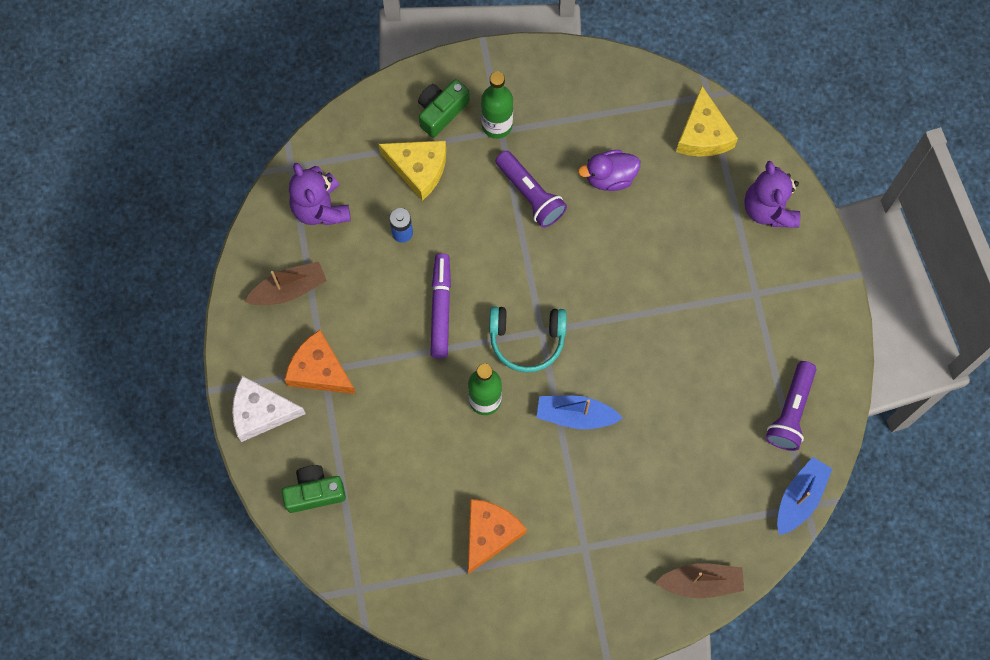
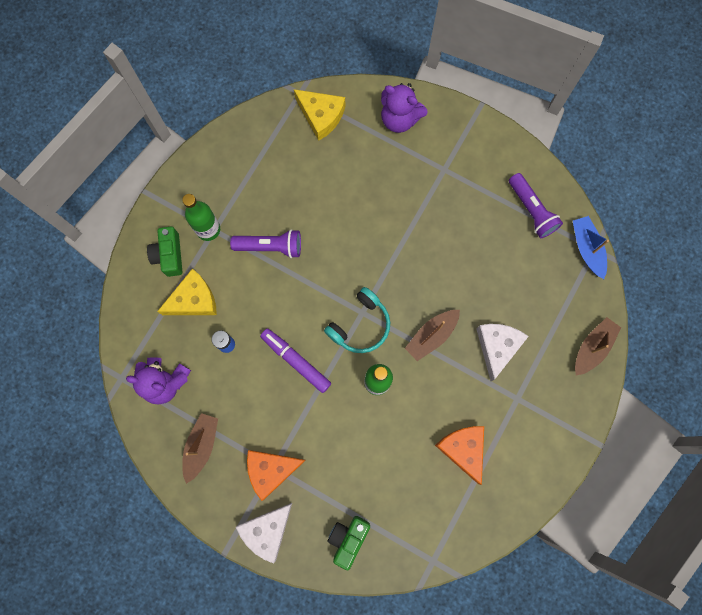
camera: 50 degrees left, 5 degrees up
blue boat [537,395,623,429] -> brown boat [405,310,460,361]
purple duck [578,150,640,191] -> none
none -> white cheese [476,324,529,381]

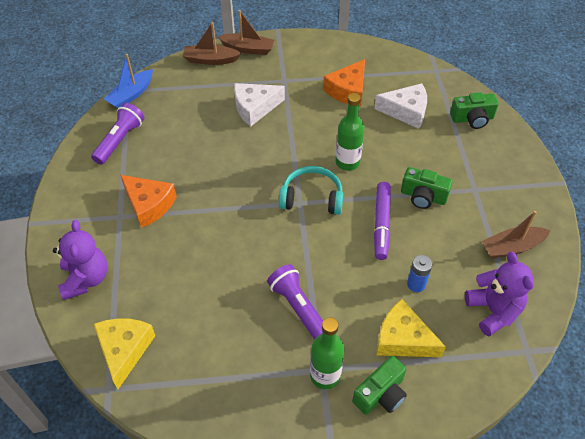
camera: 125 degrees left, 25 degrees down
white cheese [236,503,292,563] -> white cheese moved to [374,83,427,129]
orange cheese [247,450,306,501] -> orange cheese moved to [120,175,177,228]
brown boat [405,310,460,361] -> brown boat moved to [218,10,274,55]
none -> green camera [401,167,453,209]

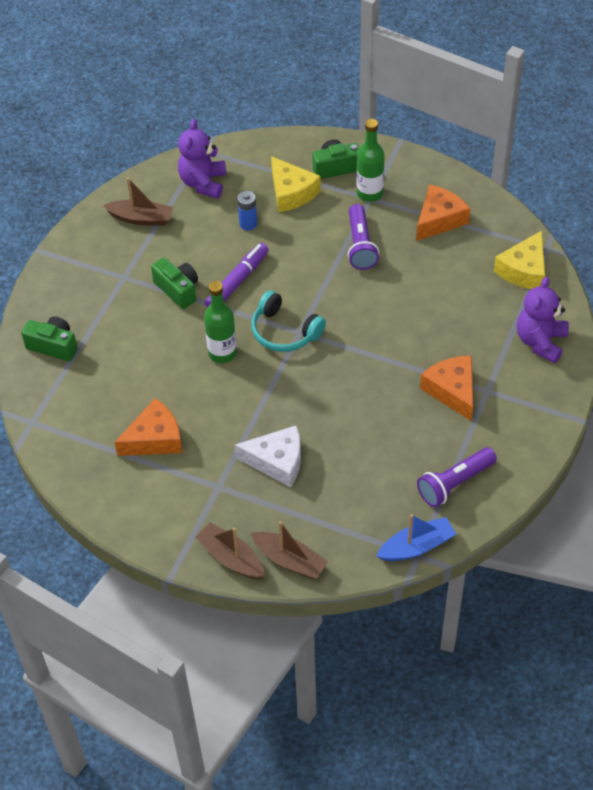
camera: 150 degrees left, 0 degrees up
white cheese [374,83,427,129] -> none
none -> orange cheese [416,184,470,241]

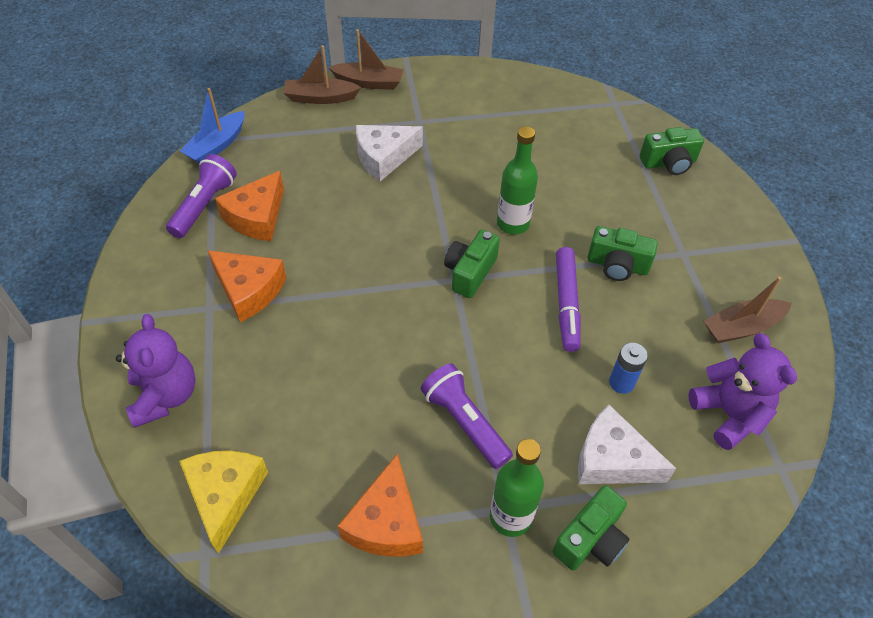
camera: 145 degrees right, 0 degrees up
orange cheese [115,398,182,456] -> orange cheese moved to [215,171,284,241]
turquoise headphones [251,290,326,352] -> green camera [444,230,500,298]
yellow cheese [271,156,321,212] -> white cheese [578,405,676,484]

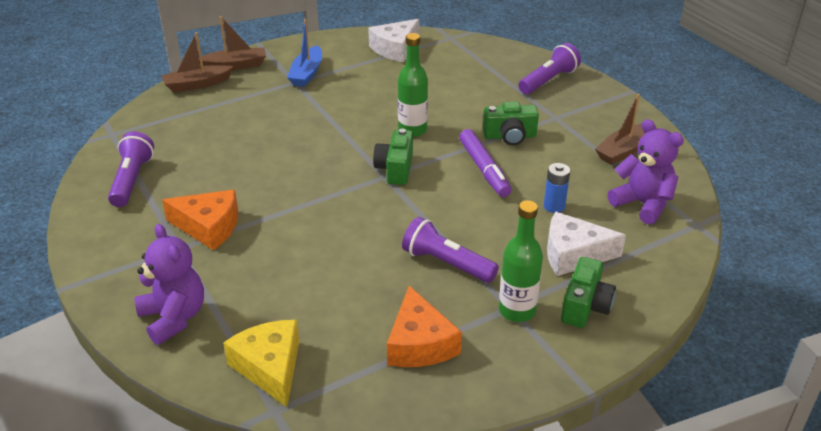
camera: 20 degrees left, 15 degrees down
blue boat [180,88,245,163] -> blue boat moved to [287,20,322,87]
orange cheese [215,171,284,241] -> none
white cheese [356,125,423,181] -> white cheese moved to [368,19,419,62]
green camera [640,127,704,175] -> none
none -> purple flashlight [518,43,581,94]

